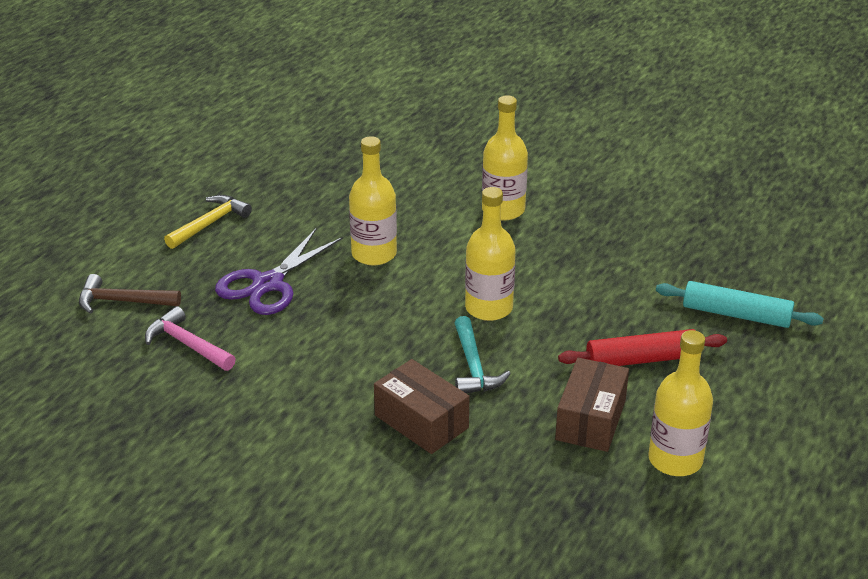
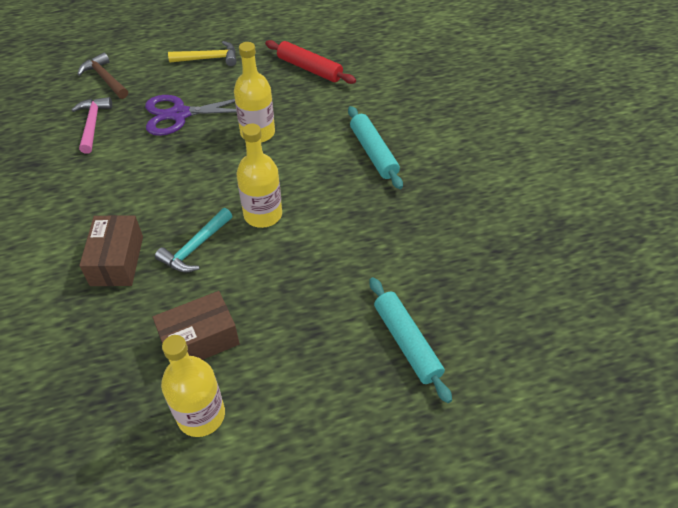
camera: 45 degrees right, 15 degrees up
yellow bottle [482,95,528,220] -> turquoise rolling pin [348,106,403,189]
red rolling pin [558,329,727,366] -> red rolling pin moved to [265,40,356,84]

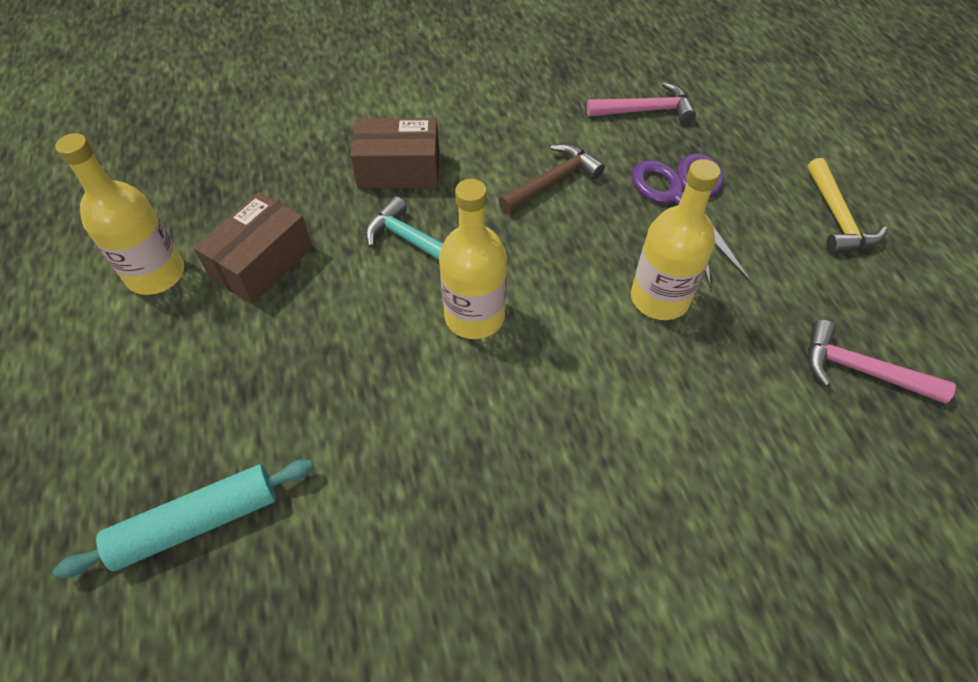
camera: 90 degrees right, 5 degrees up
brown hammer [77,53,128,99] -> brown hammer moved to [499,144,605,214]
brown box [152,291,240,360] -> brown box turned 60 degrees clockwise [193,192,313,304]
red rolling pin [265,40,356,84] -> pink hammer [808,320,956,404]
turquoise rolling pin [348,106,403,189] -> none

